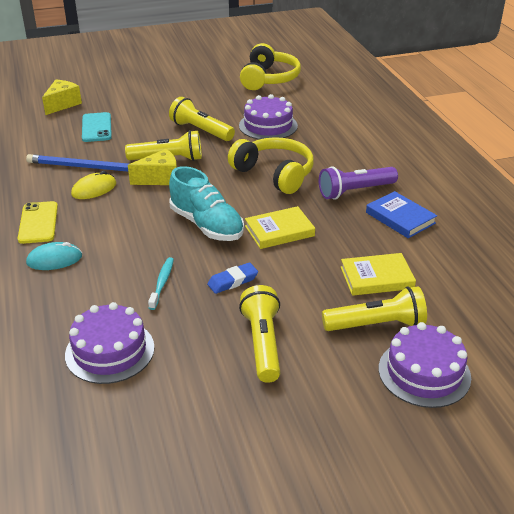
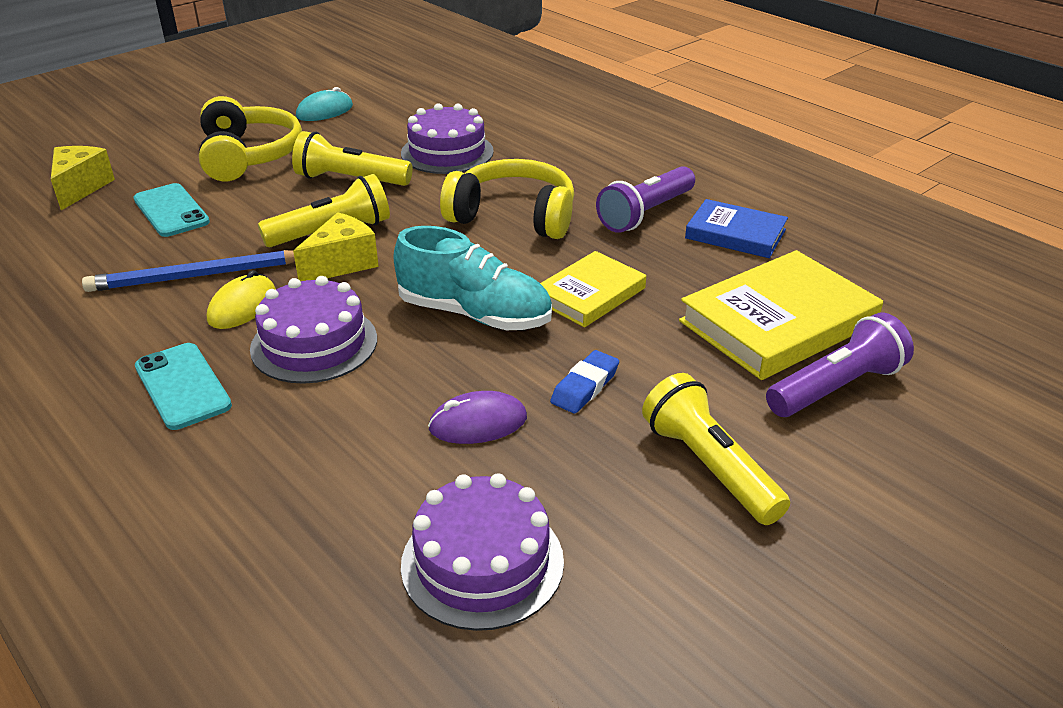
camera: 25 degrees left, 0 degrees up
yellow phone [18,201,58,244] -> turquoise phone [135,343,232,430]
turquoise mouse [26,242,82,270] -> turquoise mouse moved to [296,87,353,121]
turquoise toothbrush [148,257,174,310] -> purple mouse [428,391,527,444]
yellow headphones [240,43,301,90] -> yellow headphones moved to [199,96,302,181]
yellow flashlight [322,286,427,331] -> purple flashlight [766,313,914,417]
yellow book [341,253,416,296] -> yellow book [679,250,883,380], size x1.65
purple cake [379,322,471,408] -> purple cake moved to [250,276,377,384]

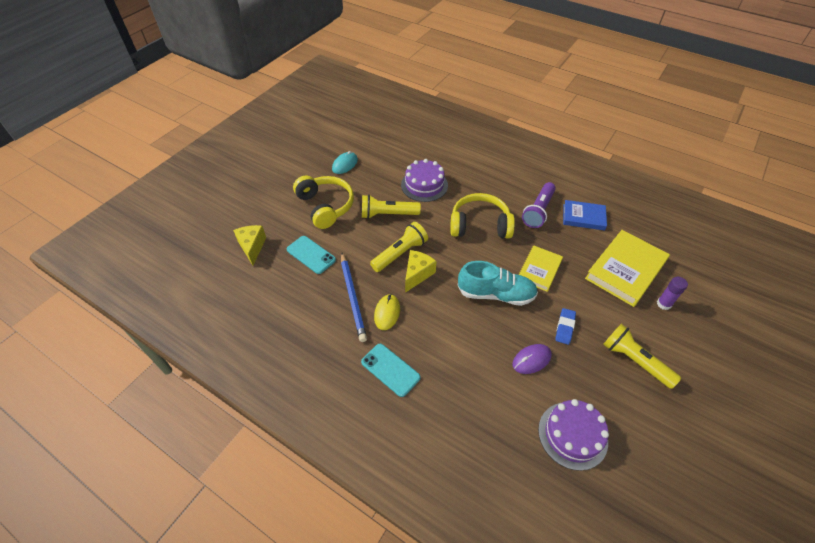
camera: 15 degrees left, 15 degrees up
blue pencil [82,250,295,292] -> blue pencil turned 75 degrees counterclockwise [341,253,367,342]
purple cake [250,276,377,384] -> none
purple flashlight [766,313,914,417] -> purple glue stick [657,277,688,310]

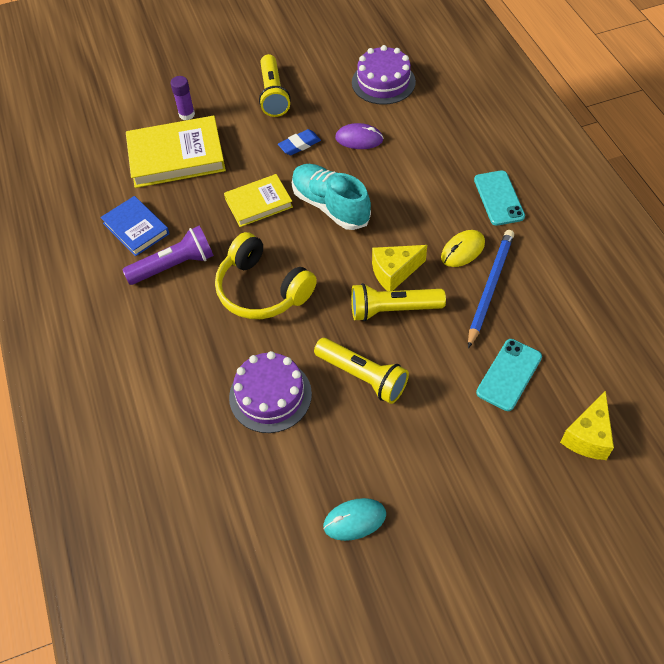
camera: 140 degrees left, 5 degrees up
turquoise phone [287,236,336,274] -> turquoise phone turned 45 degrees clockwise [476,339,542,411]
yellow headphones [293,176,354,229] -> none

